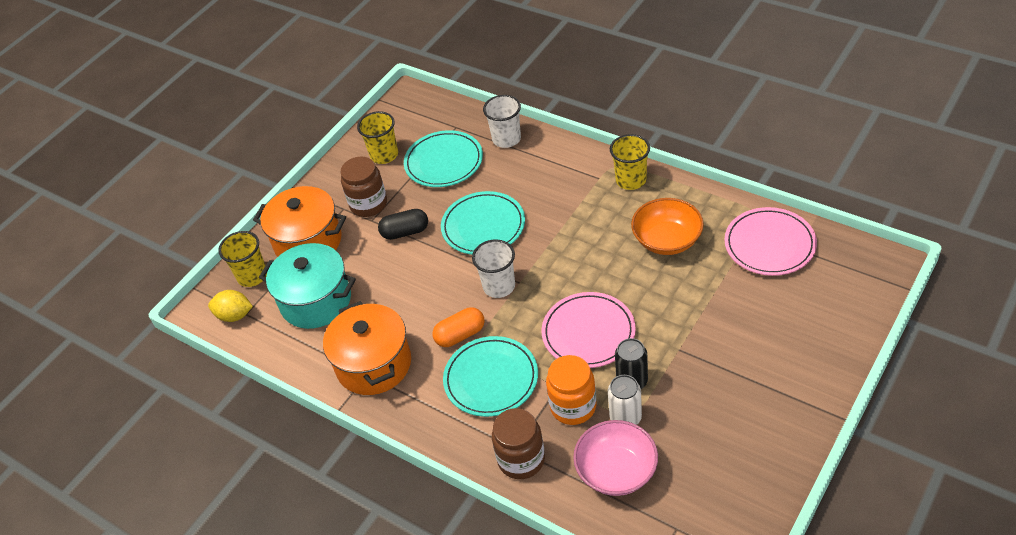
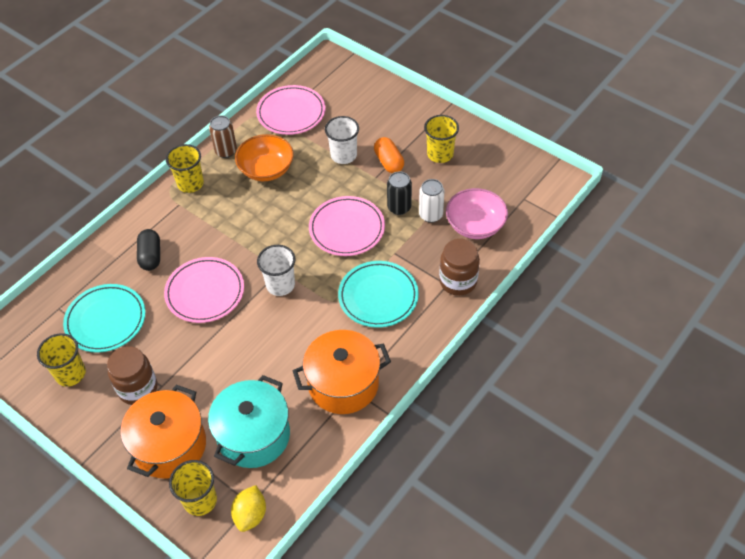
camera: 90 degrees left, 5 degrees up
black capsule [378,209,428,240] -> black capsule moved to [137,229,160,271]
orange capsule [433,307,484,347] -> orange capsule moved to [374,137,404,173]
turquoise plate [441,191,525,255] -> pink plate [164,257,244,323]
white cup [483,95,521,148] -> white cup moved to [325,116,359,164]
orange jar [546,355,597,425] -> none
none -> brown can [209,115,237,158]
none -> yellow cup [424,115,459,163]

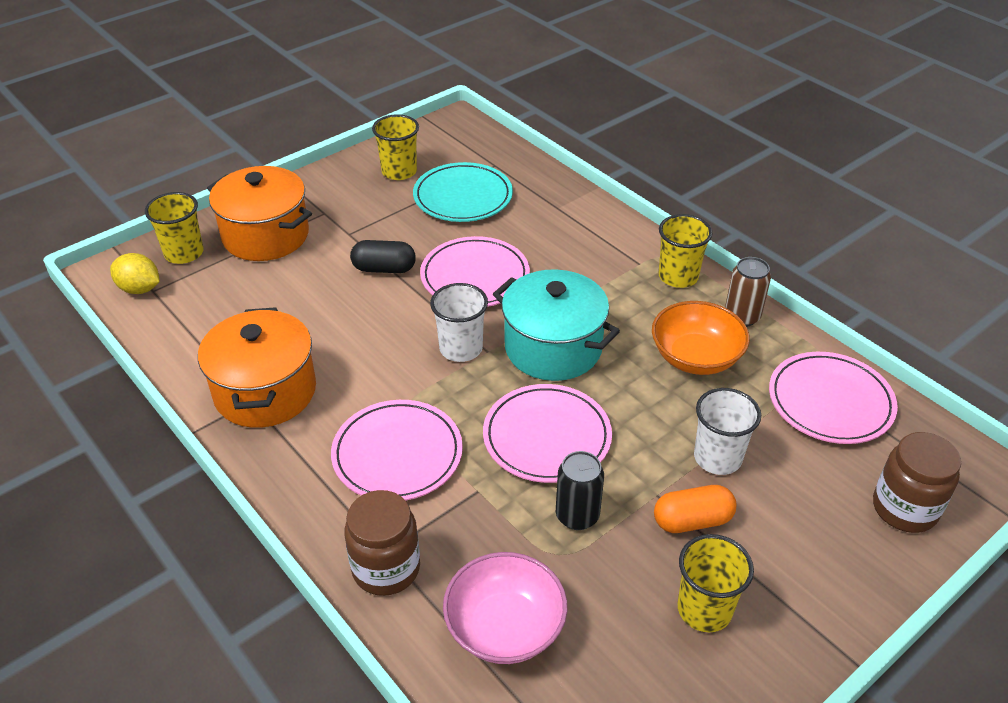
camera: 100 degrees right, 10 degrees down
brown jar [107,346,157,405] -> brown jar moved to [873,432,961,533]
black capsule [137,229,160,271] -> black capsule moved to [350,240,416,273]
turquoise pot [208,375,290,468] -> turquoise pot moved to [493,269,620,381]
turquoise plate [338,261,419,328] -> pink plate [331,400,463,501]
white can [419,179,444,223] -> none

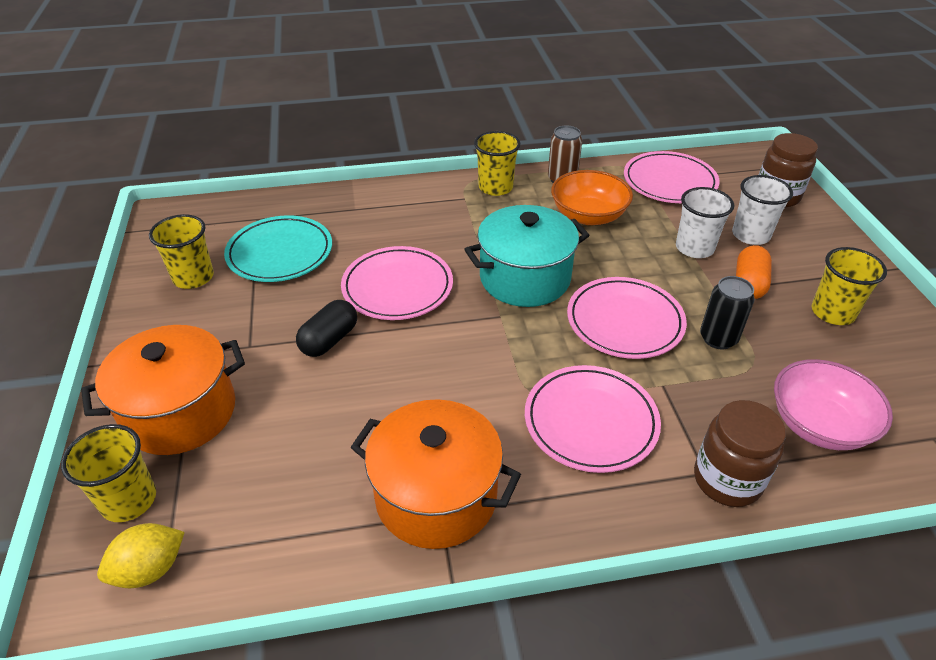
camera: 60 degrees left, 0 degrees up
white cup [430,283,488,362] -> white cup moved to [732,175,793,245]

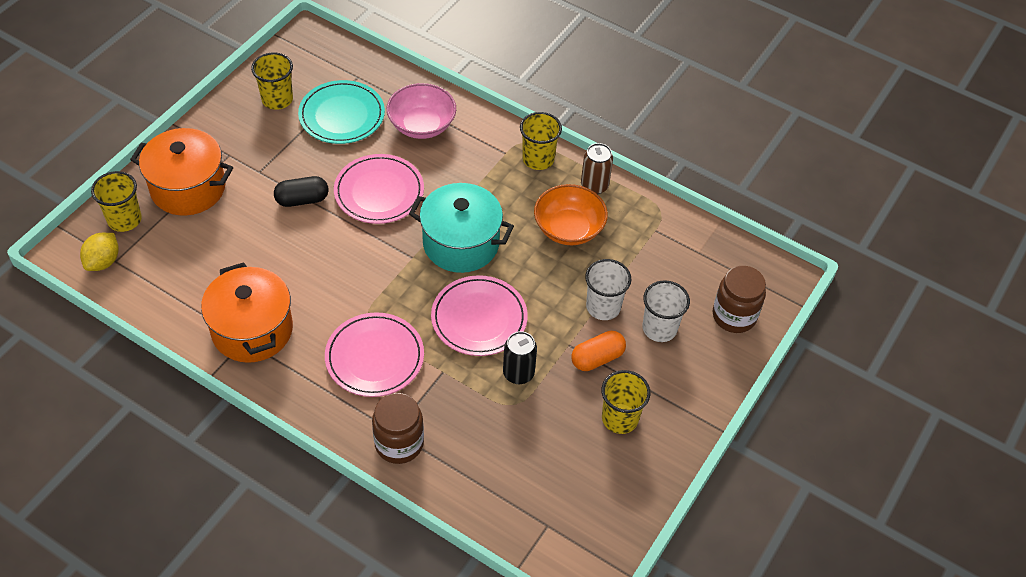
camera: 40 degrees right, 10 degrees up
yellow lemon [97,523,185,588] -> yellow lemon turned 75 degrees counterclockwise [80,233,119,271]
pink plate [624,151,719,203] -> none
pink bowl [774,359,893,450] -> pink bowl moved to [387,83,456,139]

